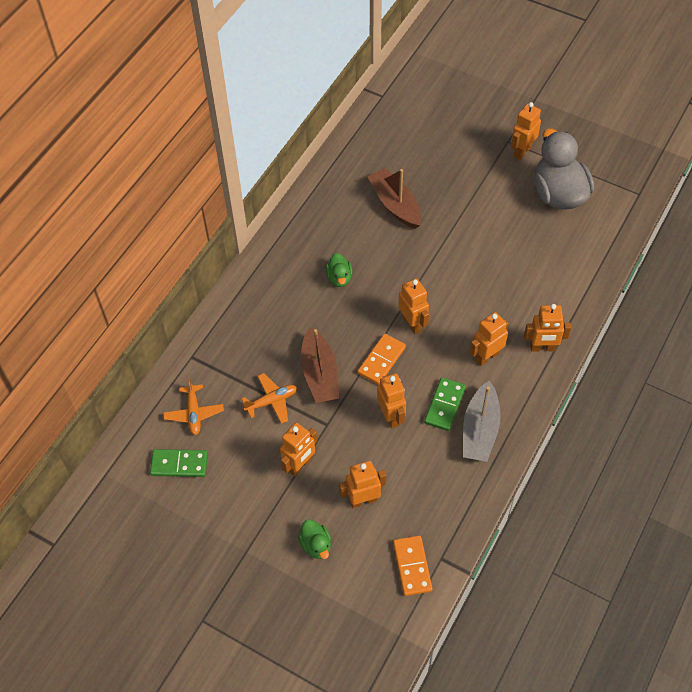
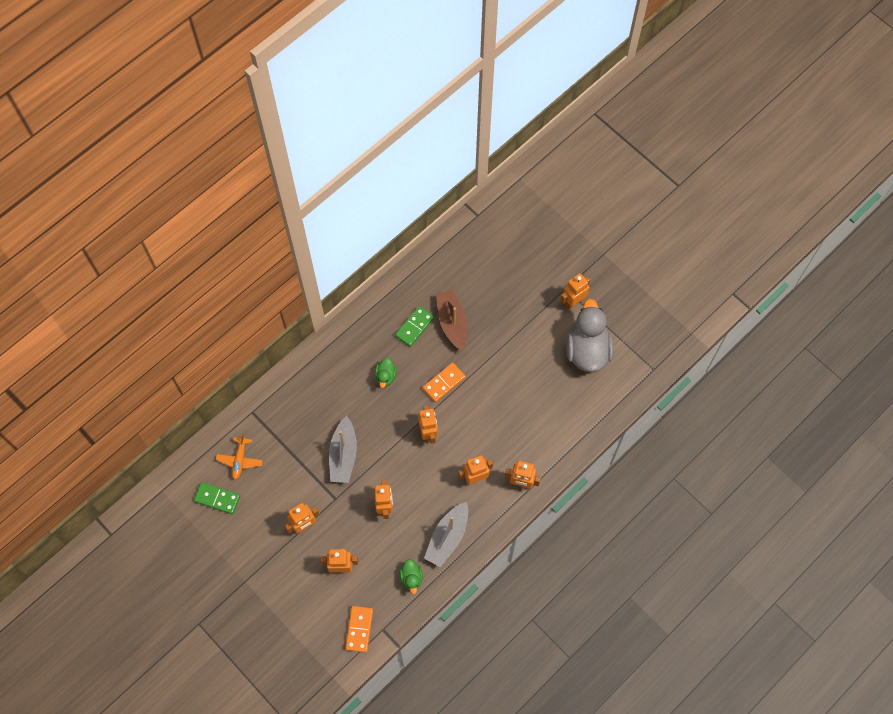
camera: 15 degrees right, 10 degrees up
orange plane [242,373,297,424] -> none
green duck [298,519,331,559] -> green duck moved to [399,559,423,594]
brown boat [301,327,339,403] -> grey boat [329,416,357,483]
orange domino [358,334,406,385] -> orange domino moved to [423,362,466,402]
green domino [424,377,466,431] -> green domino moved to [395,306,434,347]

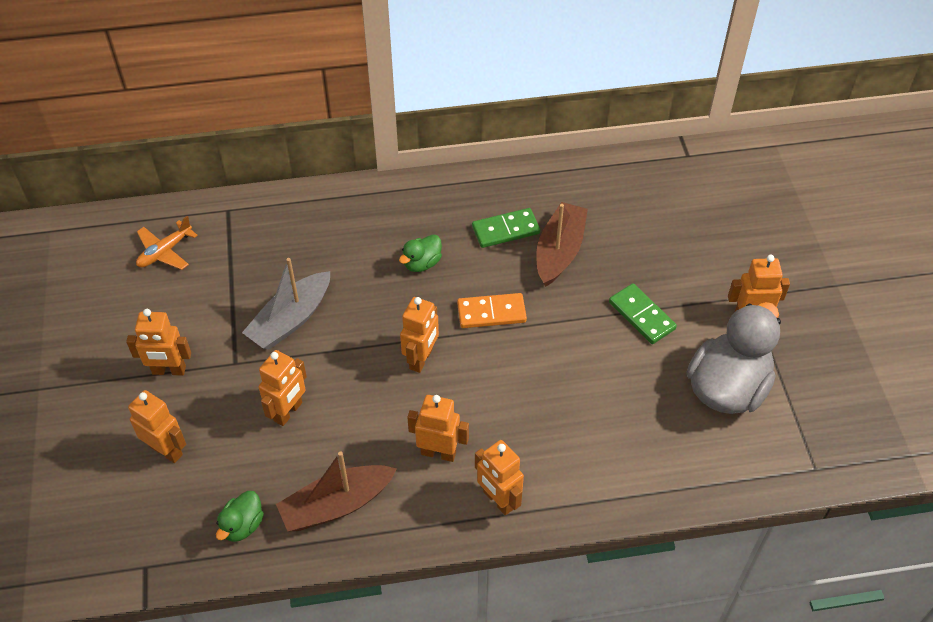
camera: 35 degrees right, 15 degrees down
green domino [194,482,240,514] -> green domino moved to [609,283,677,344]
orange domino [345,606,373,653] -> none
grey boat [424,502,468,567] -> brown boat [276,451,397,532]

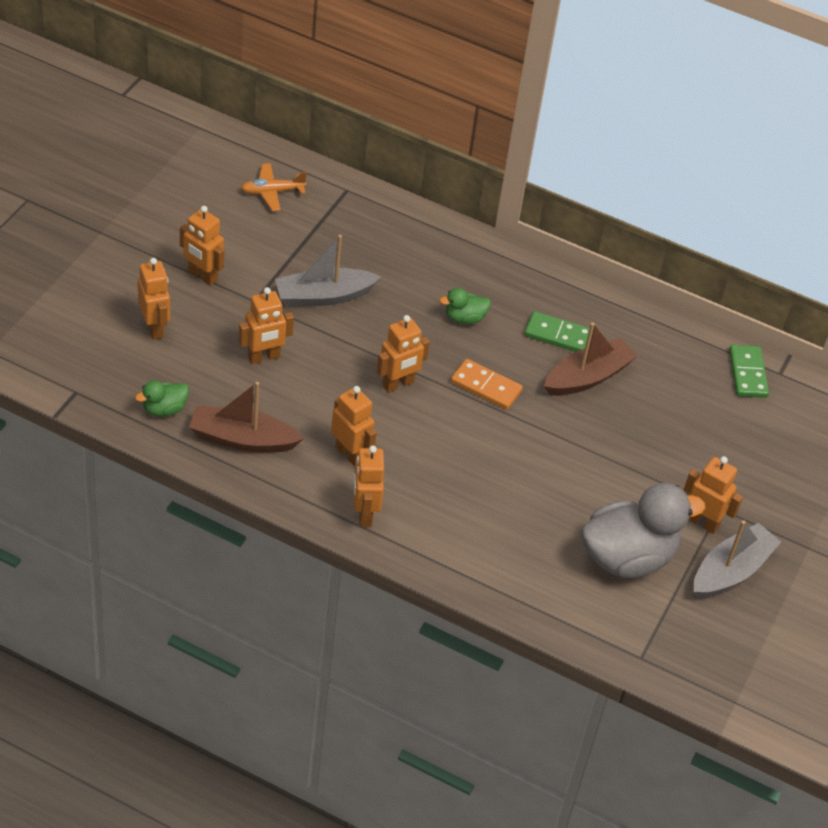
camera: 30 degrees right, 5 degrees down
green domino [609,283,677,344] -> green domino moved to [729,344,769,398]
none -> grey boat [694,520,781,598]

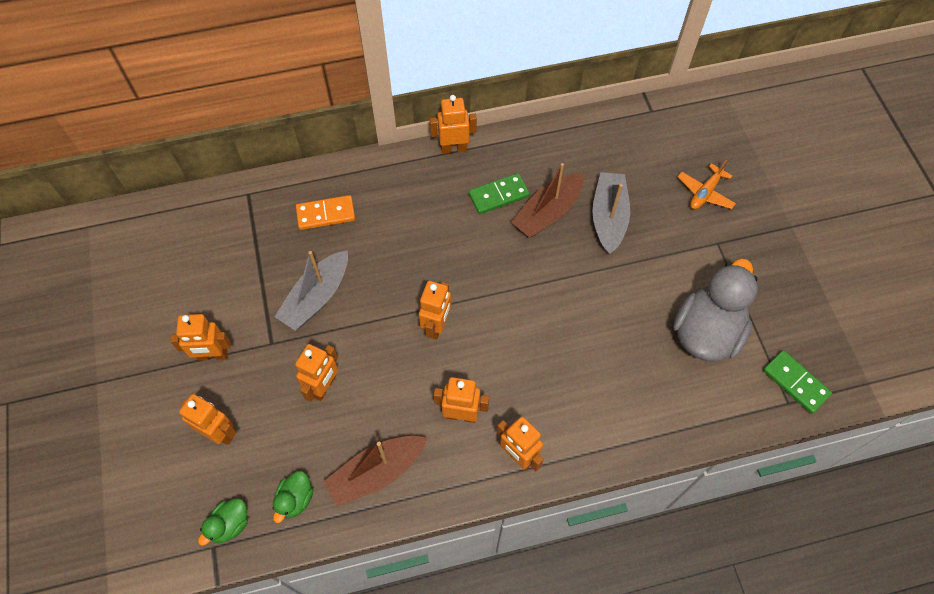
camera: 35 degrees left, 15 degrees up
orange plane [241,163,307,211] -> orange plane moved to [678,160,736,209]
green duck [439,288,491,324] -> green duck moved to [198,498,248,546]
orange domino [451,359,523,410] -> orange domino moved to [296,195,355,230]
brown boat [544,322,638,396] -> brown boat turned 150 degrees counterclockwise [511,163,584,238]
orange robot [684,456,743,534] -> orange robot moved to [430,95,477,154]
grey boat [694,520,781,598] -> grey boat moved to [593,172,630,254]
green domino [729,344,769,398] -> green domino moved to [763,350,832,414]

